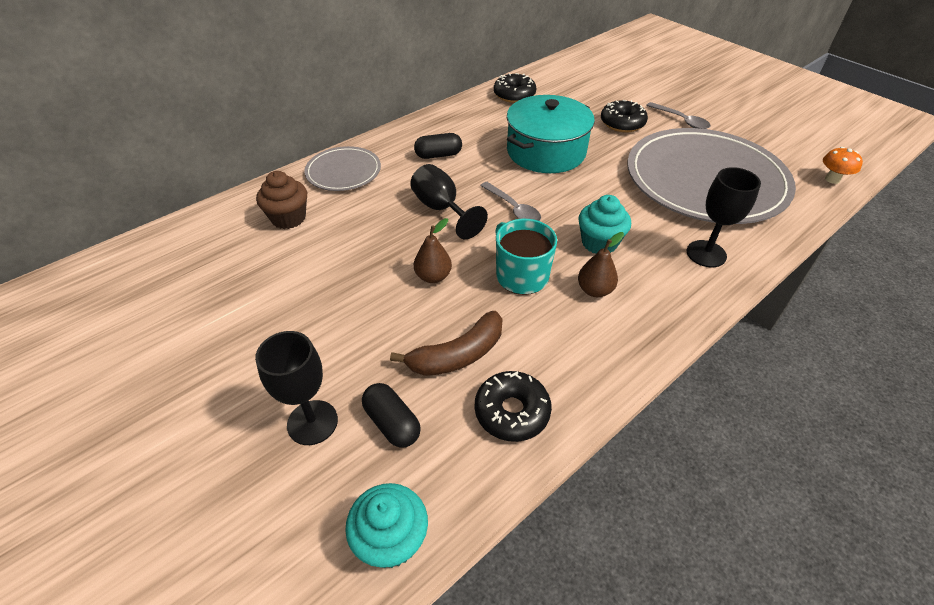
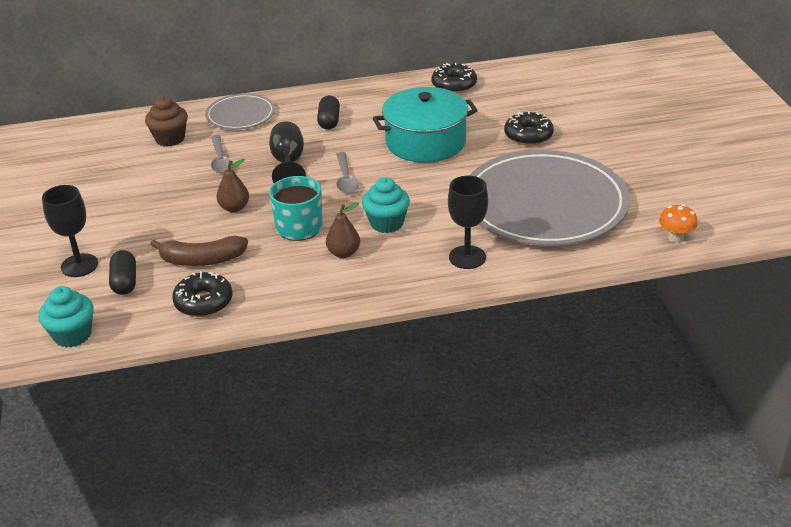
camera: 30 degrees right, 10 degrees down
black capsule [414,133,462,159] -> black capsule turned 75 degrees clockwise [317,95,340,130]
grey spoon [646,102,711,129] -> grey spoon moved to [211,135,233,173]

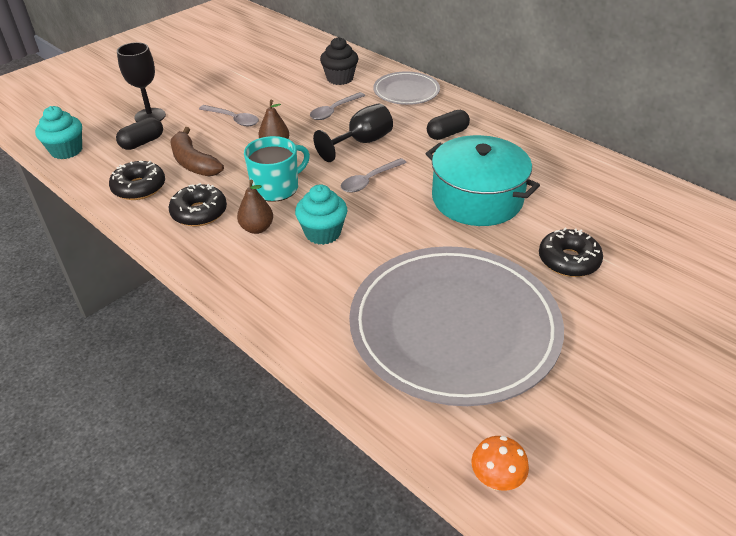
camera: 55 degrees right, 5 degrees up
brown cupcake [145,96,188,147] -> black cupcake [320,37,358,85]
black donut [432,63,477,93] -> black donut moved to [169,183,227,227]
black goblet [448,176,488,269] -> none
none -> grey spoon [199,105,259,126]

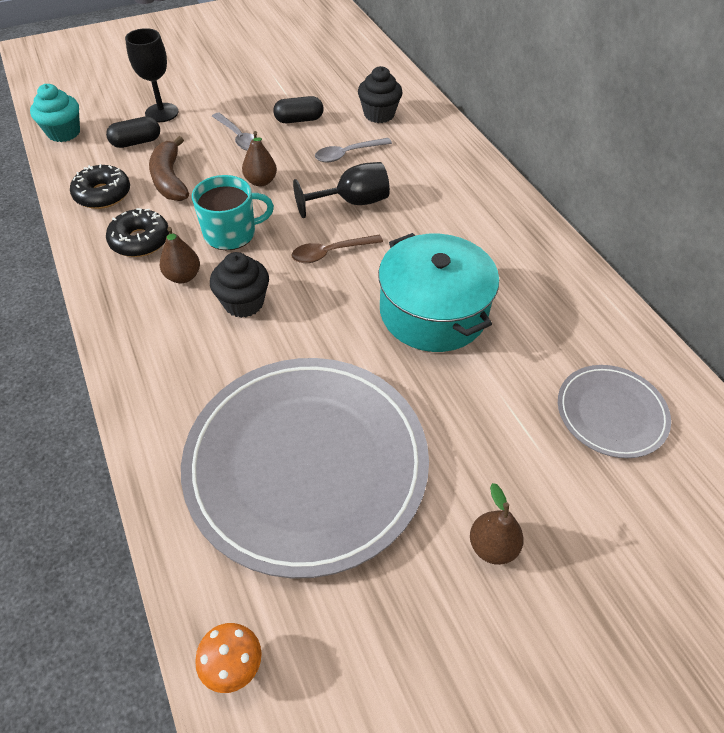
camera: 20 degrees right, 10 degrees up
turquoise cupcake [295,184,347,245] -> black cupcake [210,252,269,318]
grey spoon [341,158,407,193] -> brown spoon [291,235,383,263]
grey plate [373,71,440,105] -> grey plate moved to [558,365,671,458]
black capsule [427,110,470,140] -> black capsule moved to [273,96,324,123]
black donut [539,228,603,277] -> none
none -> brown pear [470,483,524,565]

